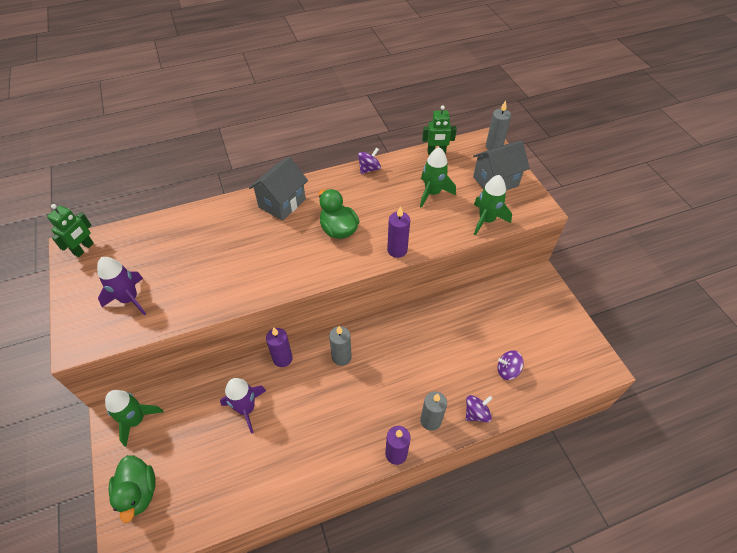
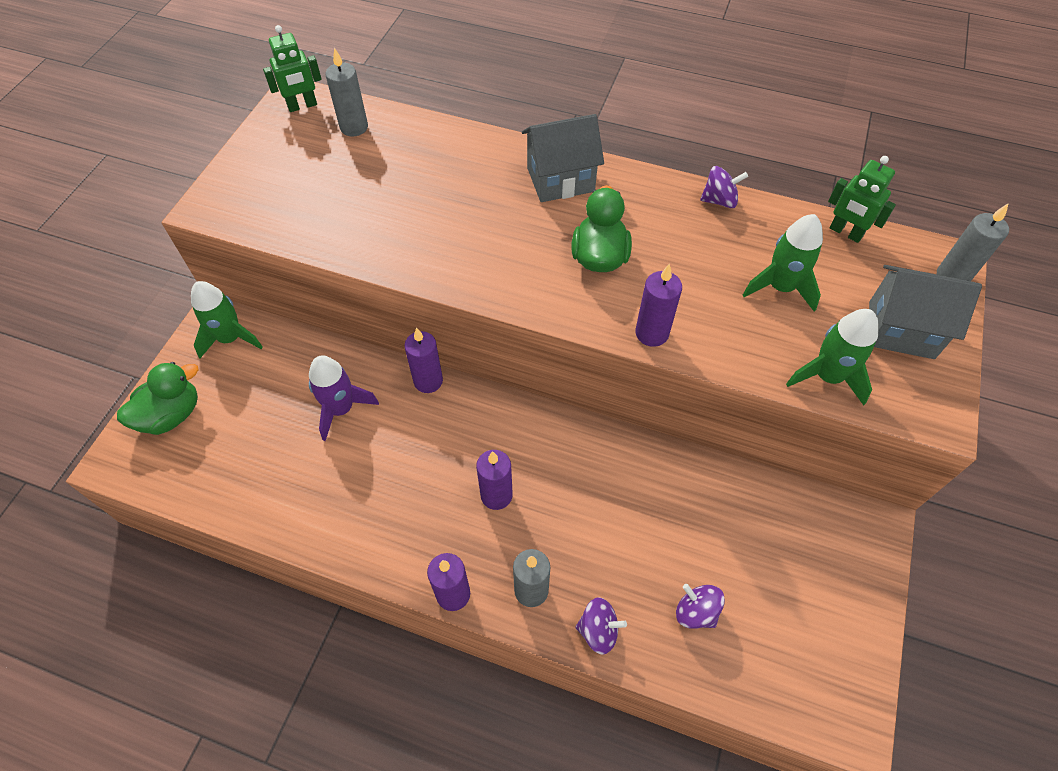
camera: 40 degrees right, 5 degrees up
purple rocket [97,257,146,316] -> none
green duck [109,455,155,523] -> green duck turned 150 degrees counterclockwise [117,362,198,435]
grey candle [329,326,352,366] -> grey candle moved to [326,48,368,137]
none -> purple candle [476,450,513,510]

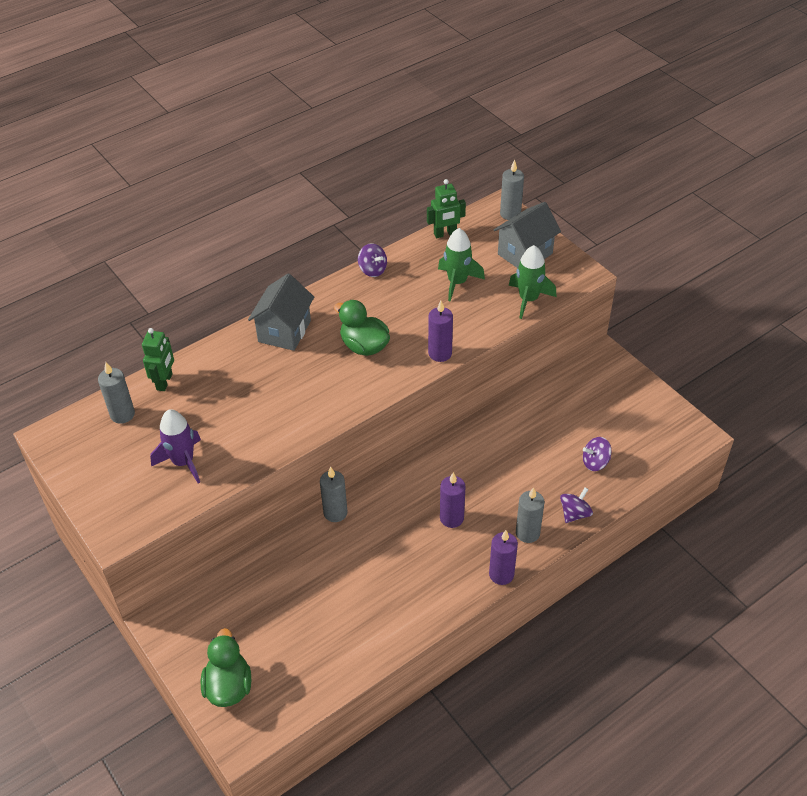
camera: 55 degrees left, 10 degrees down
green rocket [191,281,263,359] -> none
green robot [263,25,322,112] -> green robot moved to [142,328,174,391]
purple rocket [309,356,379,441] -> purple rocket moved to [150,409,201,483]
purple candle [404,327,443,393] -> grey candle [320,467,348,522]
purple spinning top [700,166,748,208] -> purple spinning top turned 105 degrees clockwise [358,243,387,277]

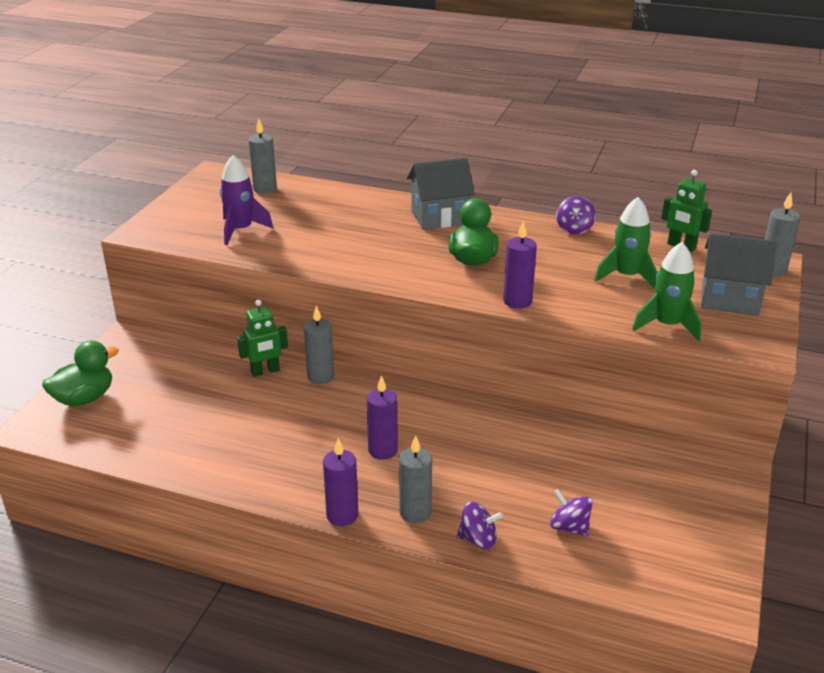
camera: 55 degrees right, 15 degrees down
green robot [142,328,174,391] -> green robot moved to [237,300,288,377]

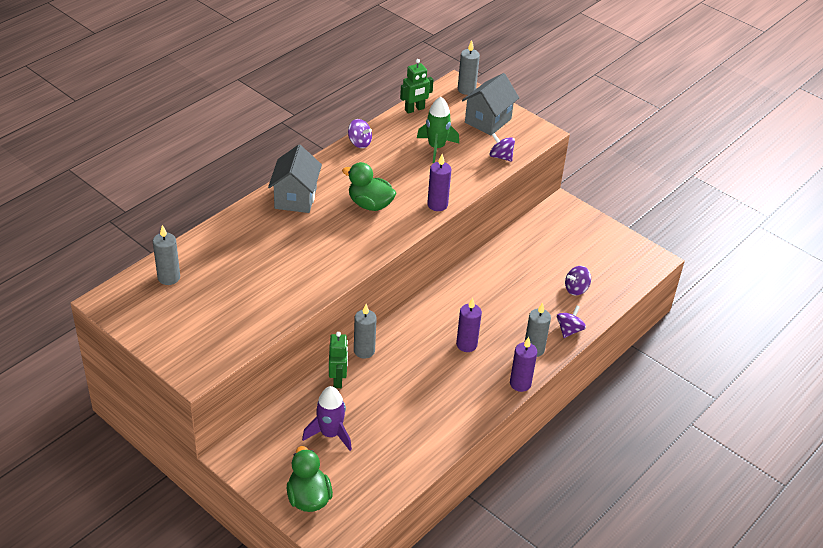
camera: 70 degrees left, 10 degrees up
purple rocket [220,155,273,245] -> purple rocket moved to [302,386,352,451]
green rocket [632,242,701,342] -> purple spinning top [490,133,515,162]

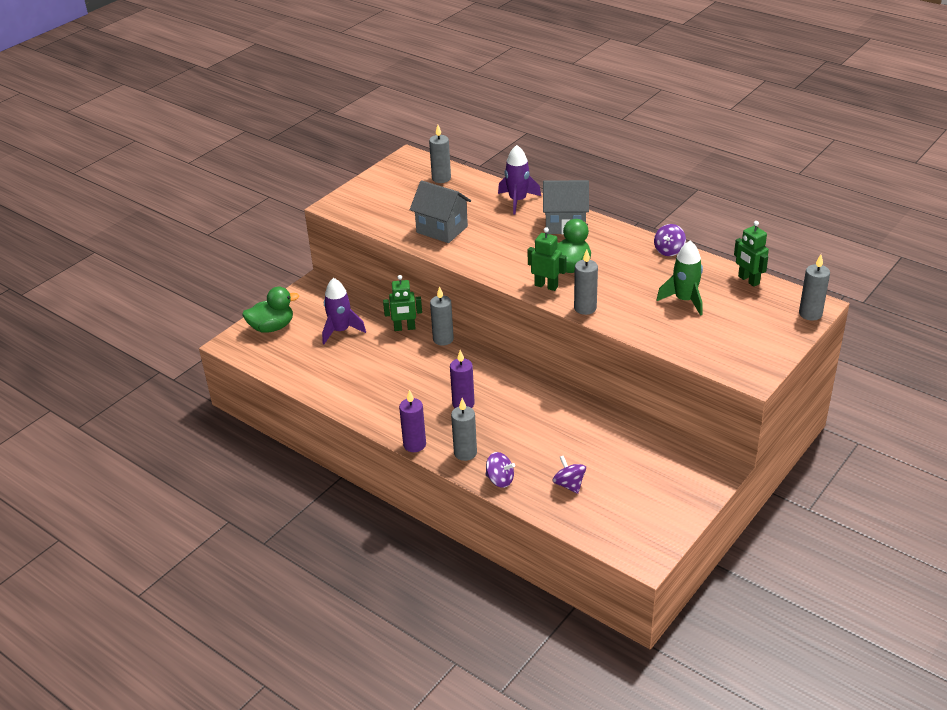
camera: 90 degrees right, 5 degrees down
purple candle [427,154,451,211] -> grey candle [574,249,598,315]
grey house [462,73,519,135] -> grey house moved to [410,180,471,243]
purple spinning top [490,133,515,162] -> none
none -> purple rocket [498,145,541,214]
none -> green robot [528,227,567,291]

